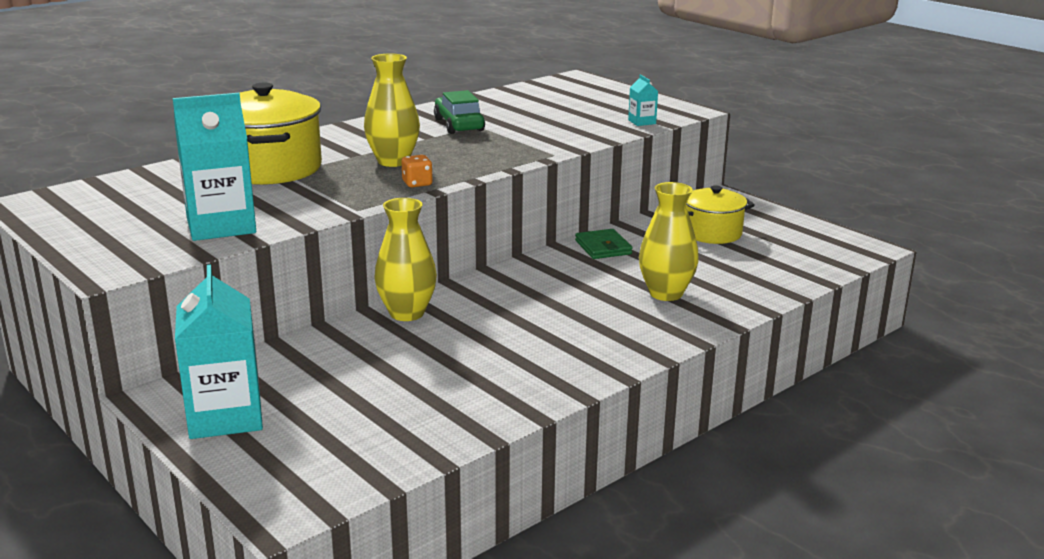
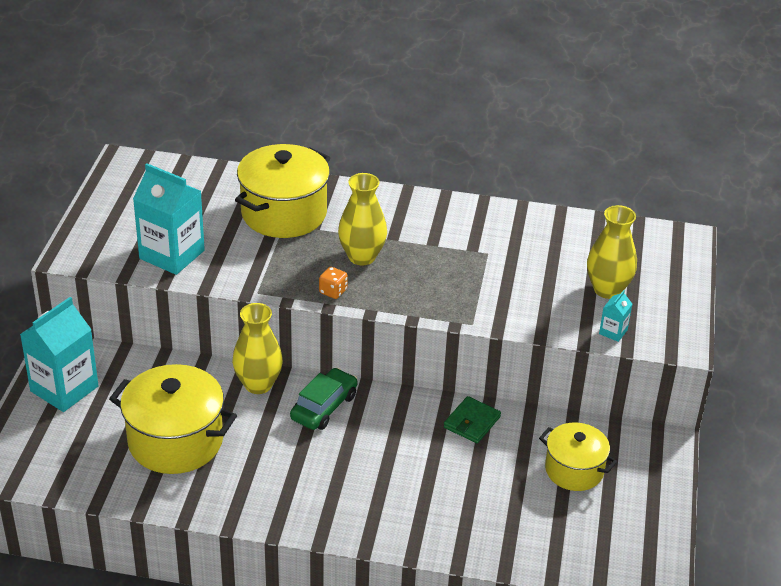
camera: 50 degrees right, 15 degrees up
green car [434,90,485,134] -> green car moved to [290,368,358,430]
yellow vase [639,182,699,301] -> yellow vase moved to [587,205,637,299]
none -> yellow pot [109,364,237,474]

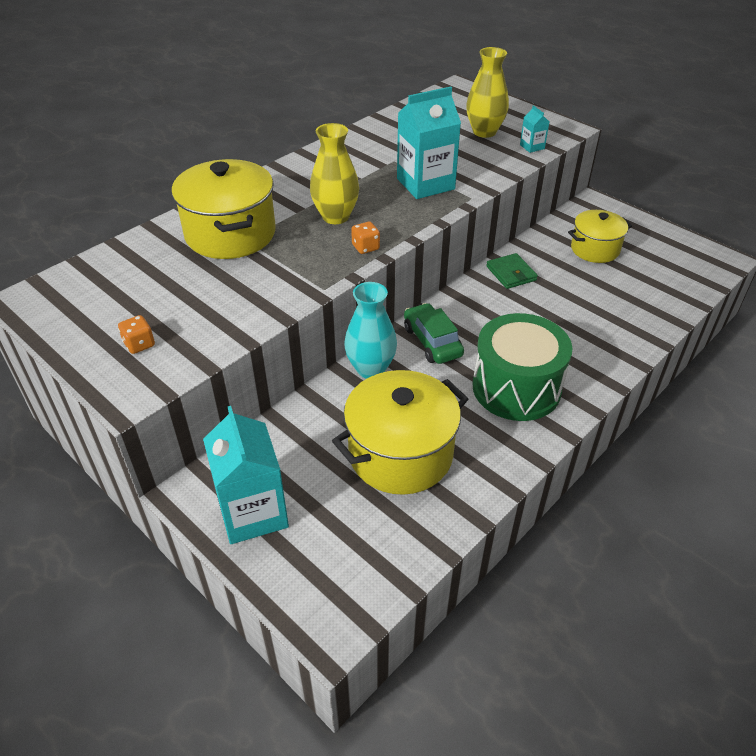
camera: 55 degrees left, 5 degrees up
turquoise carton [133,163,205,275] -> turquoise carton moved to [397,86,461,199]
yellow vase [232,303,283,394] -> turquoise vase [344,282,397,379]
none -> orange dice [118,315,155,354]
none -> green drum [473,313,572,421]

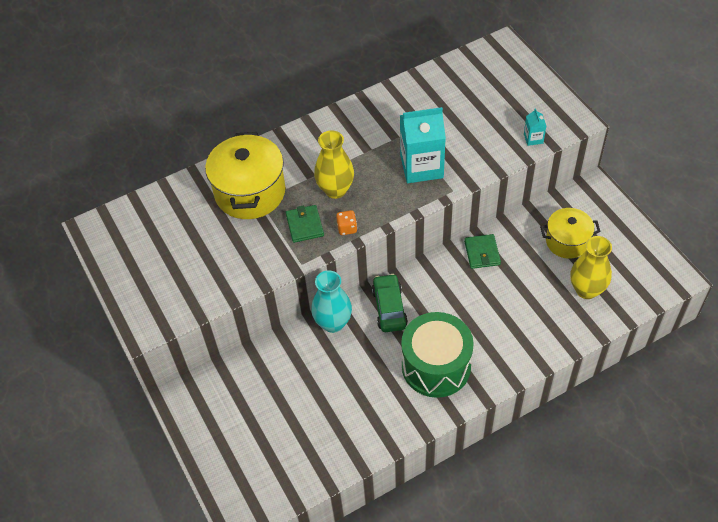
camera: 20 degrees right, 10 degrees up
orange dice [118,315,155,354] -> none
turquoise carton [203,406,289,544] -> none
yellow pot [332,370,468,495] -> none
yellow vase [466,47,509,138] -> yellow vase moved to [570,236,612,299]
none -> green wallet [286,205,324,243]

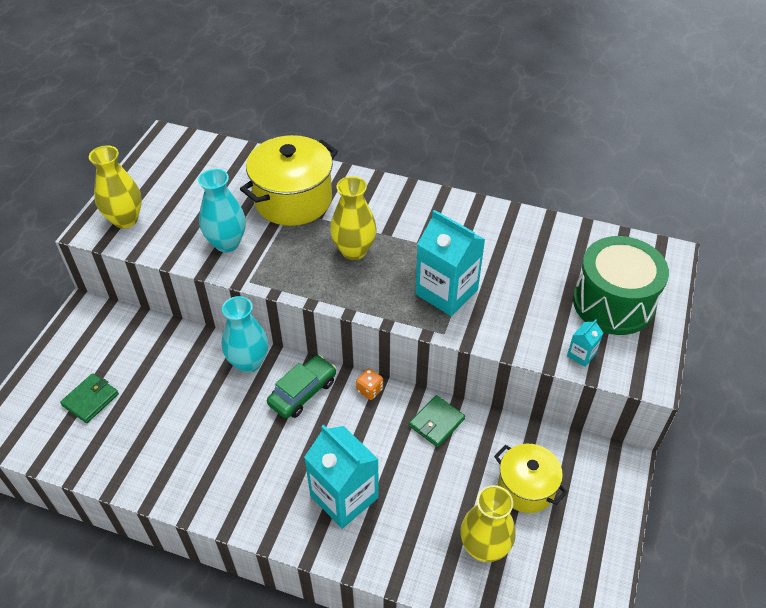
camera: 45 degrees right, 5 degrees down
green wallet [286,205,324,243] -> green wallet moved to [60,373,119,423]
orange dice [336,210,357,235] -> orange dice moved to [356,368,383,400]
green drum [401,312,474,398] -> green drum moved to [573,236,669,335]
none -> yellow vase [89,145,142,228]
none -> turquoise vase [198,169,246,252]
none -> turquoise carton [304,425,379,529]

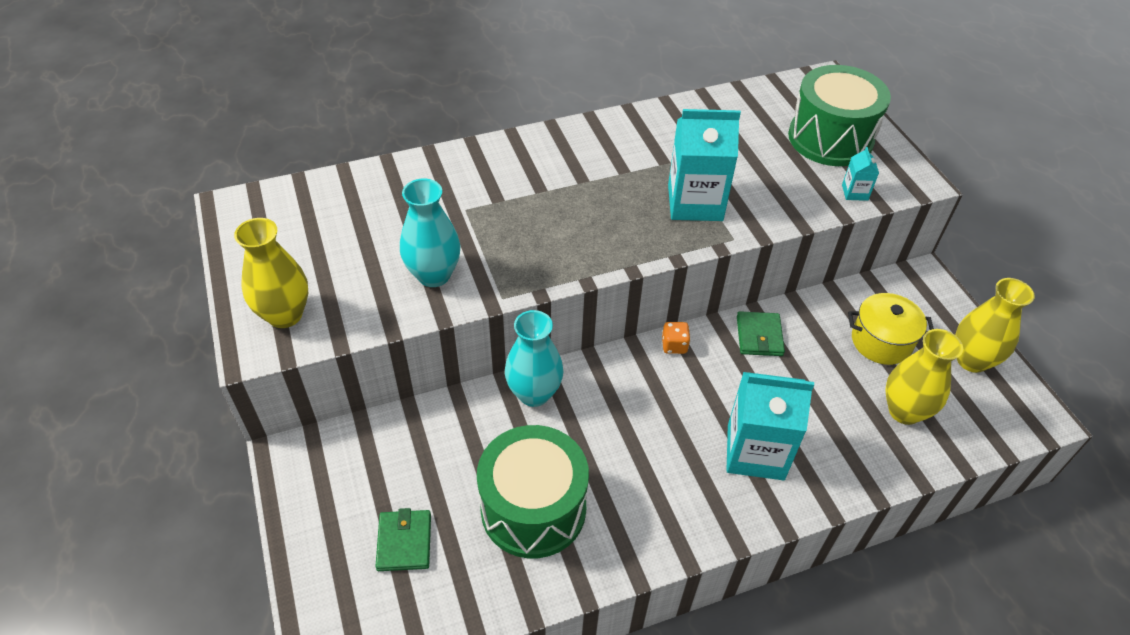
camera: 40 degrees left, 0 degrees up
yellow pot [240,135,338,226] -> none
green car [267,355,336,418] -> none
yellow vase [330,176,377,260] -> yellow vase moved to [955,278,1035,373]
none -> green drum [477,425,589,559]

